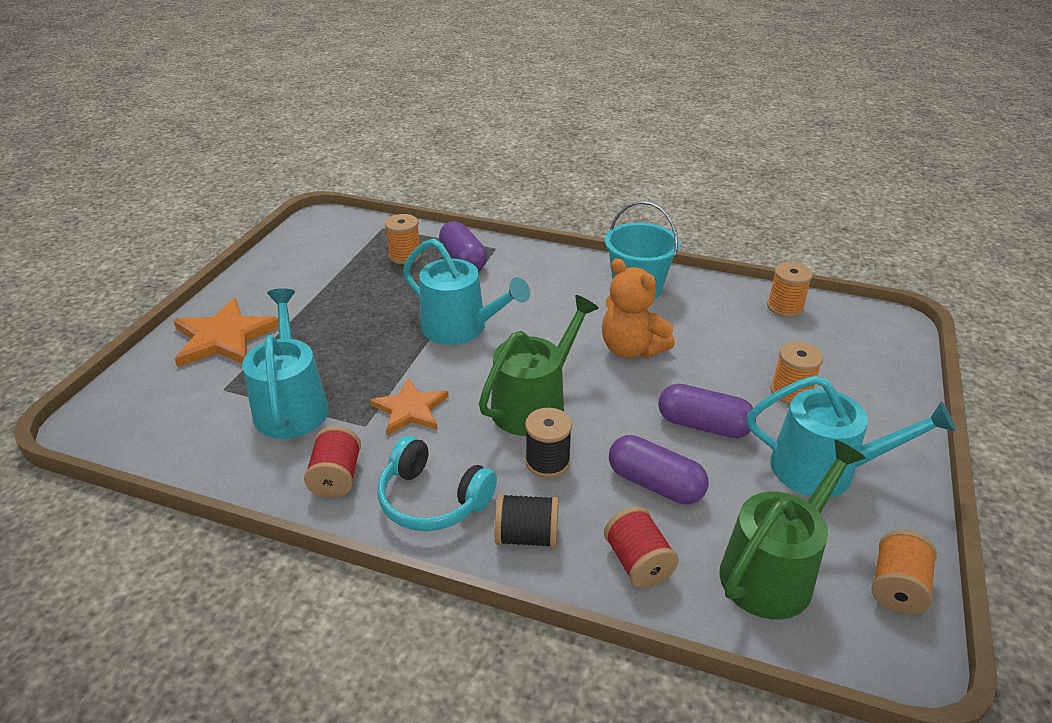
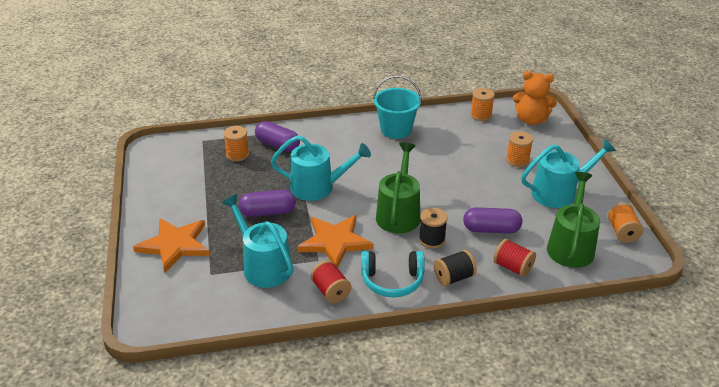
camera: 30 degrees left, 0 degrees up
orange star [370,378,449,435] -> orange star [297,215,374,268], size x1.51
orange teddy bear [602,258,675,358] -> orange teddy bear moved to [513,71,557,125]
purple capsule [658,384,756,438] -> purple capsule moved to [239,190,296,217]

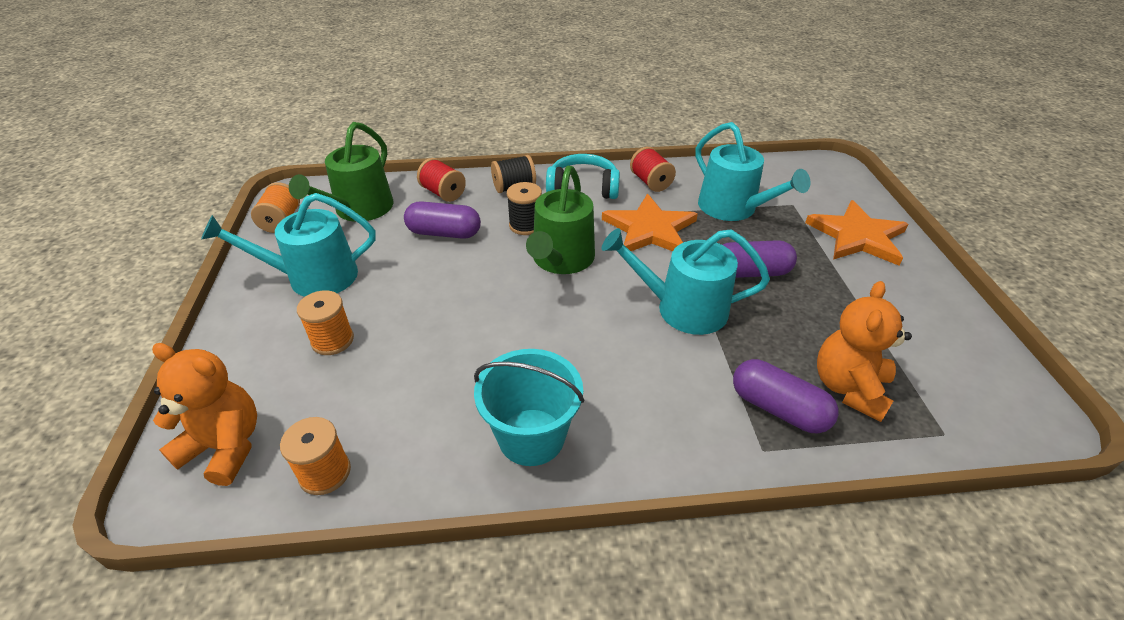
camera: 175 degrees left, 5 degrees up
orange spool [223,126,249,161] -> orange teddy bear [817,281,912,422]

